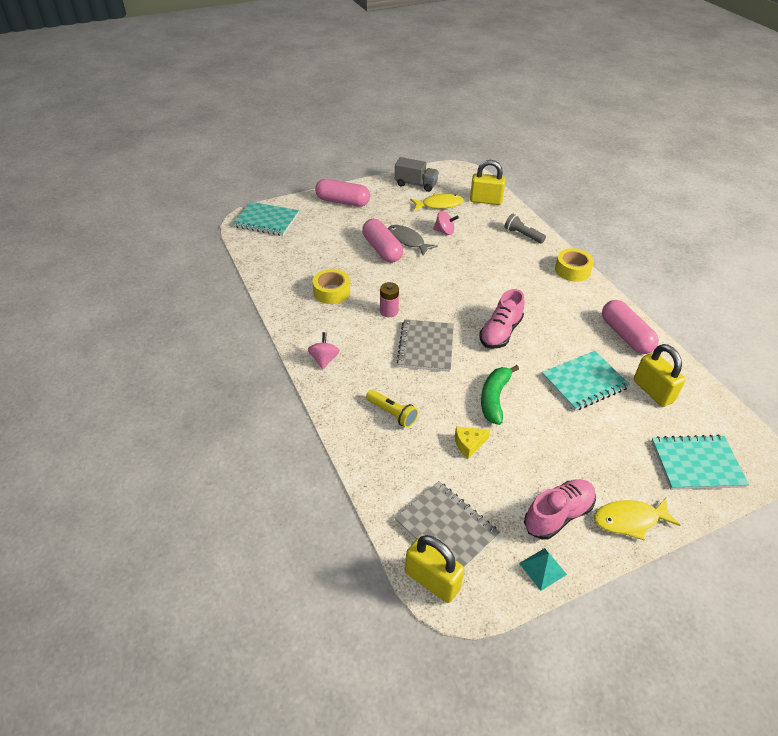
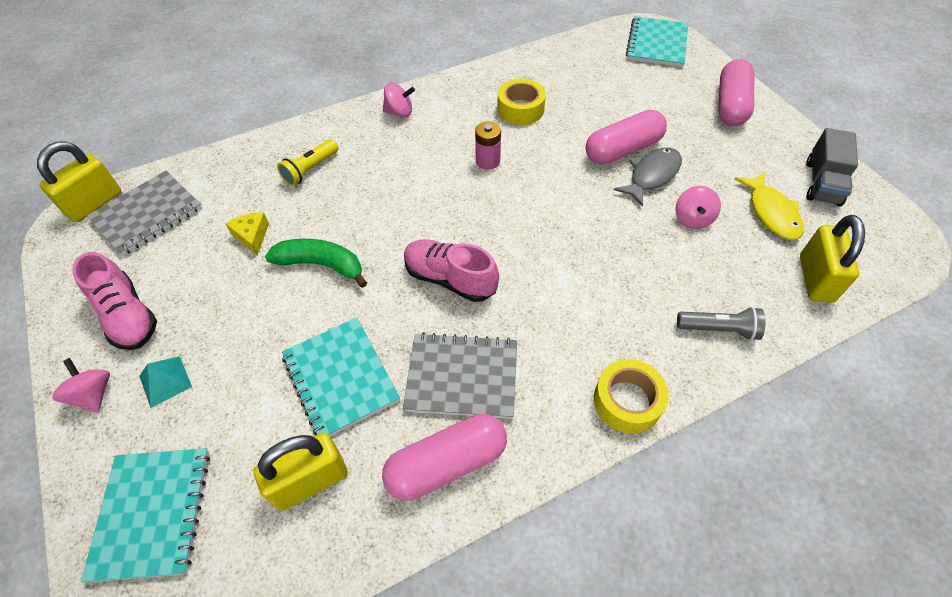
camera: 90 degrees right, 10 degrees up
grey notebook [396,319,454,372] -> grey notebook moved to [403,332,517,419]
grey flashlight [504,214,546,243] -> grey flashlight turned 60 degrees clockwise [677,307,766,341]
turquoise pyramid [519,548,567,591] -> turquoise pyramid moved to [139,356,192,408]
yellow fish [594,498,680,541] -> pink spinning top [53,358,110,413]

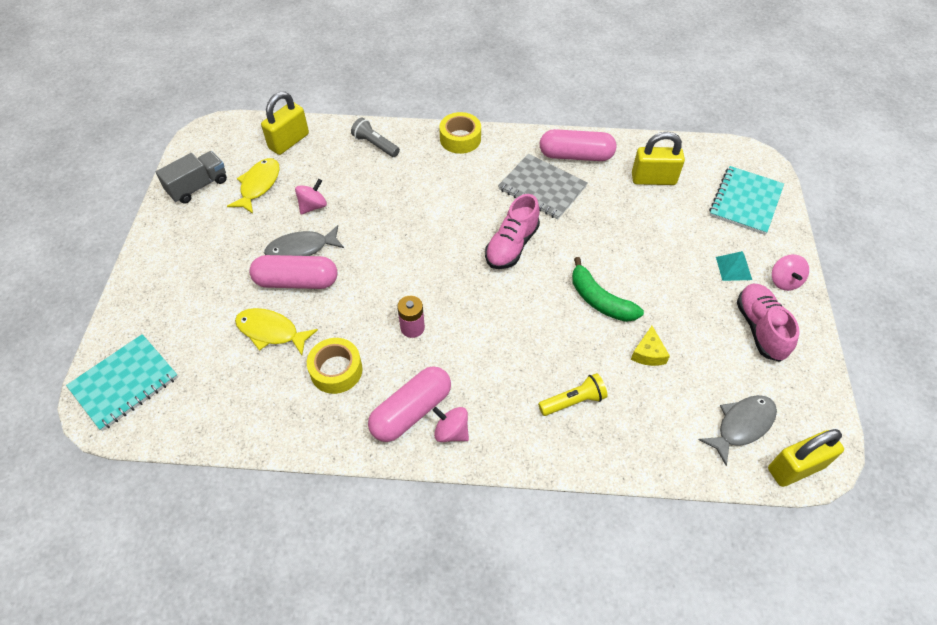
camera: 150 degrees left, 0 degrees up
grey notebook [86,171,202,256] -> grey fish [698,395,777,466]
turquoise notebook [282,317,400,436] -> none
pink shoe [404,239,499,302] -> pink shoe turned 60 degrees clockwise [485,194,540,269]
pink capsule [718,59,754,126] -> pink capsule moved to [368,366,451,442]
none -> yellow fish [235,308,318,355]

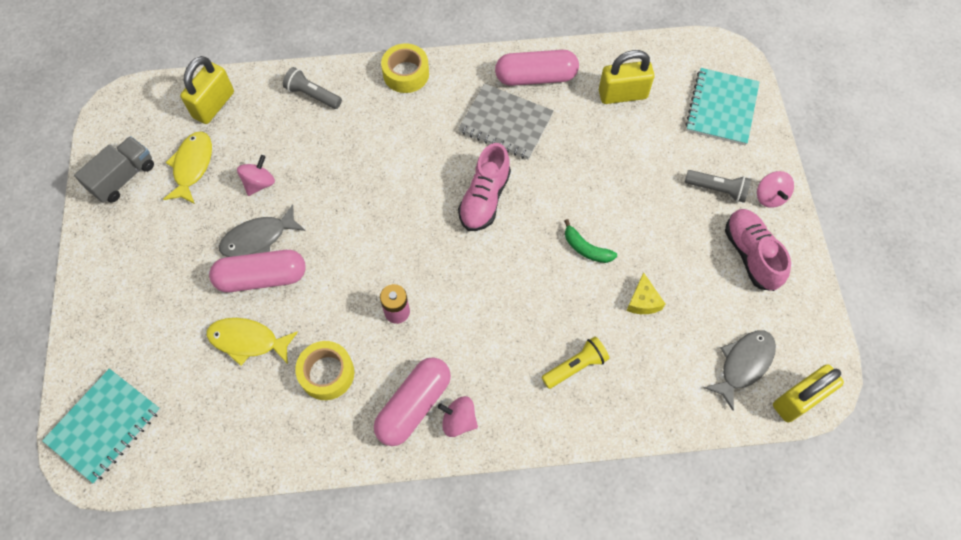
camera: 10 degrees left, 10 degrees up
green banana [572,257,644,322] -> green banana [564,219,617,263], size x0.66
turquoise pyramid [716,251,752,281] -> grey flashlight [685,170,751,203]

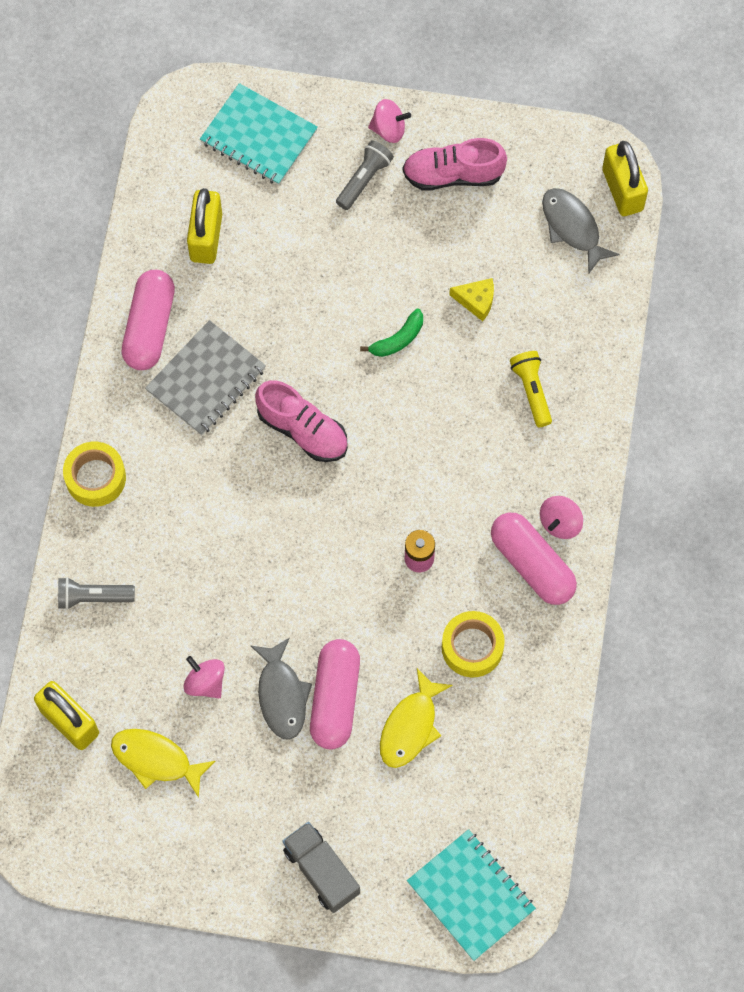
camera: 75 degrees left, 5 degrees up
grey truck [74,136,154,203] -> grey truck moved to [283,822,360,913]
grey flashlight [283,67,342,109] -> grey flashlight turned 45 degrees clockwise [58,577,135,610]

